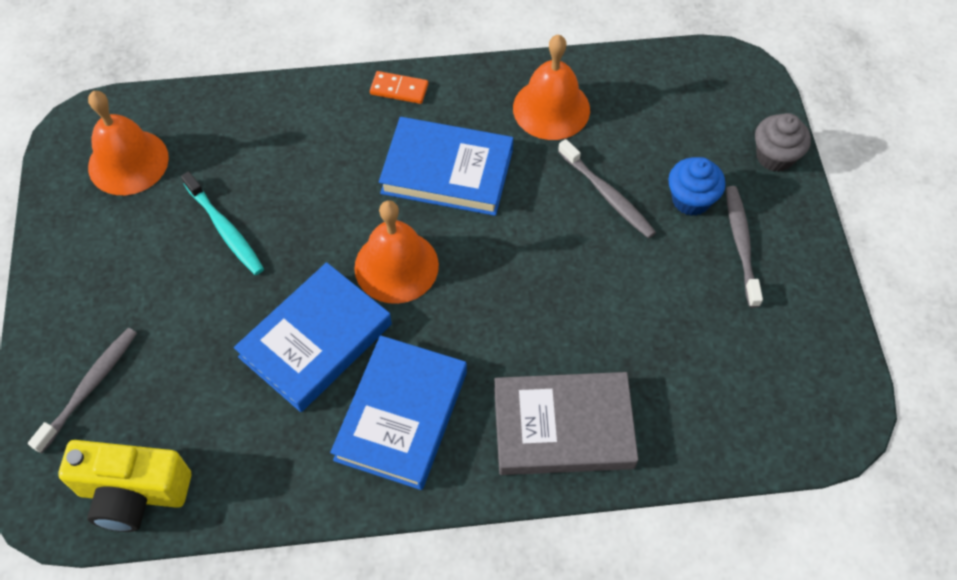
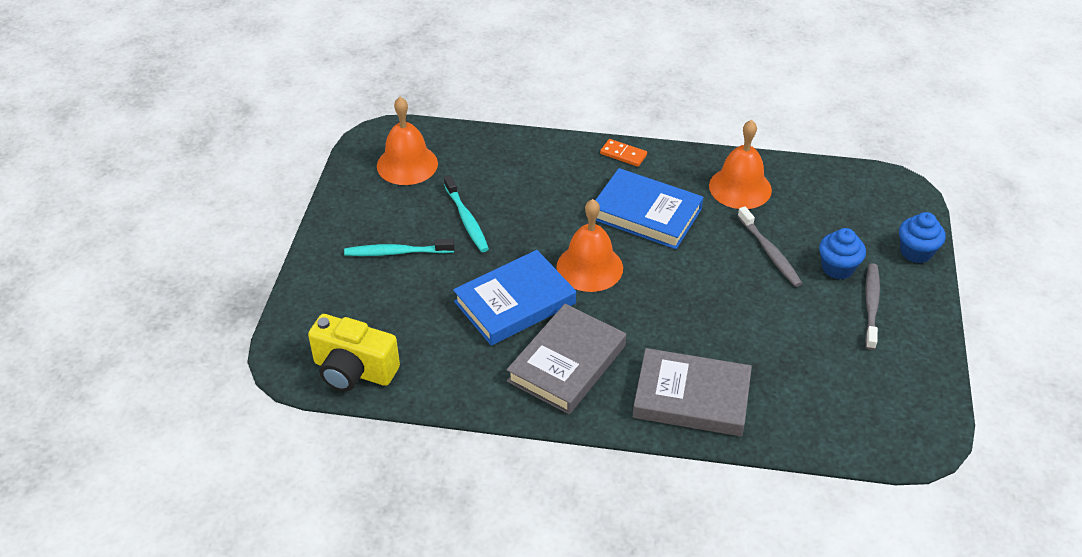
camera: 15 degrees right, 15 degrees down
grey toothbrush [28,328,137,453] -> none
blue book [330,335,467,490] -> grey book [507,304,626,414]
grey cupcake [755,113,811,172] -> blue cupcake [899,212,946,263]
none -> turquoise toothbrush [344,239,454,256]

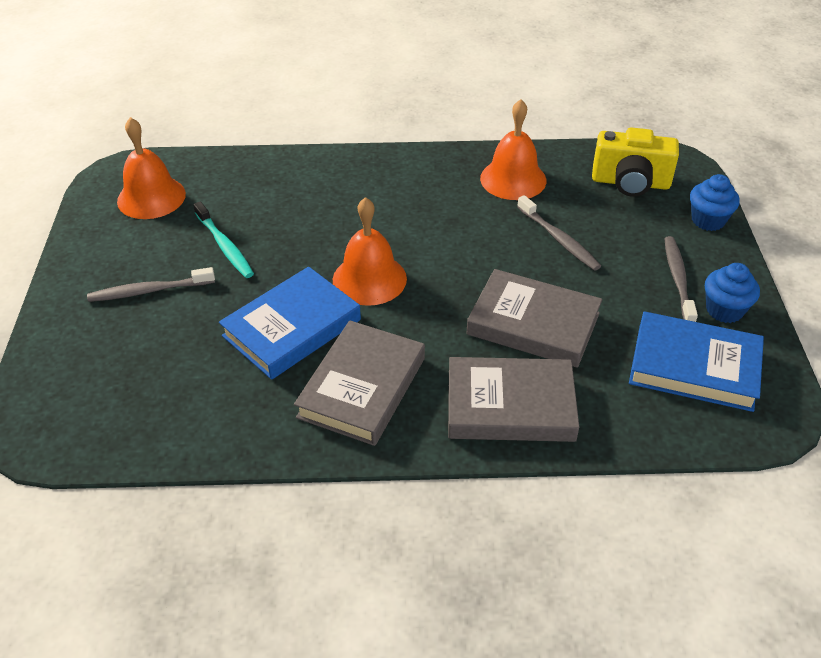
camera: 10 degrees left, 0 degrees up
yellow camera [308,314,400,391] -> yellow camera moved to [592,128,679,197]
turquoise toothbrush [344,239,454,256] -> grey toothbrush [87,267,215,302]
blue book [596,168,703,249] -> blue book moved to [629,311,764,412]
orange domino [600,139,647,167] -> none
blue cupcake [819,228,866,279] -> blue cupcake moved to [705,263,760,323]
none -> grey book [466,269,602,368]

